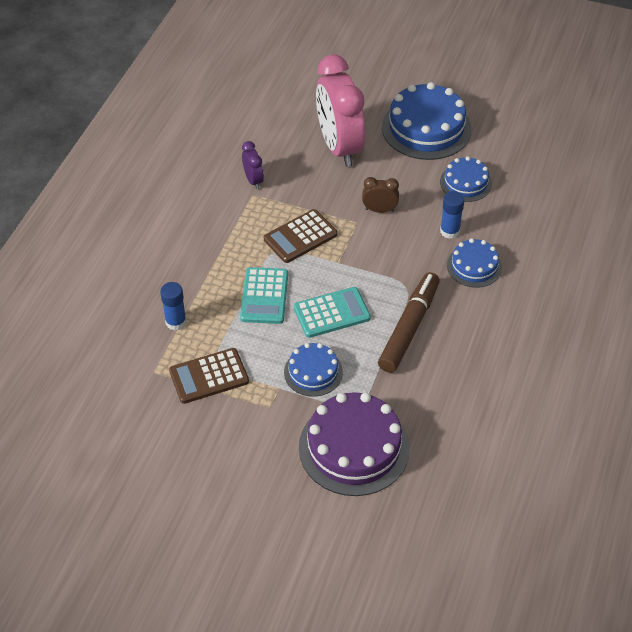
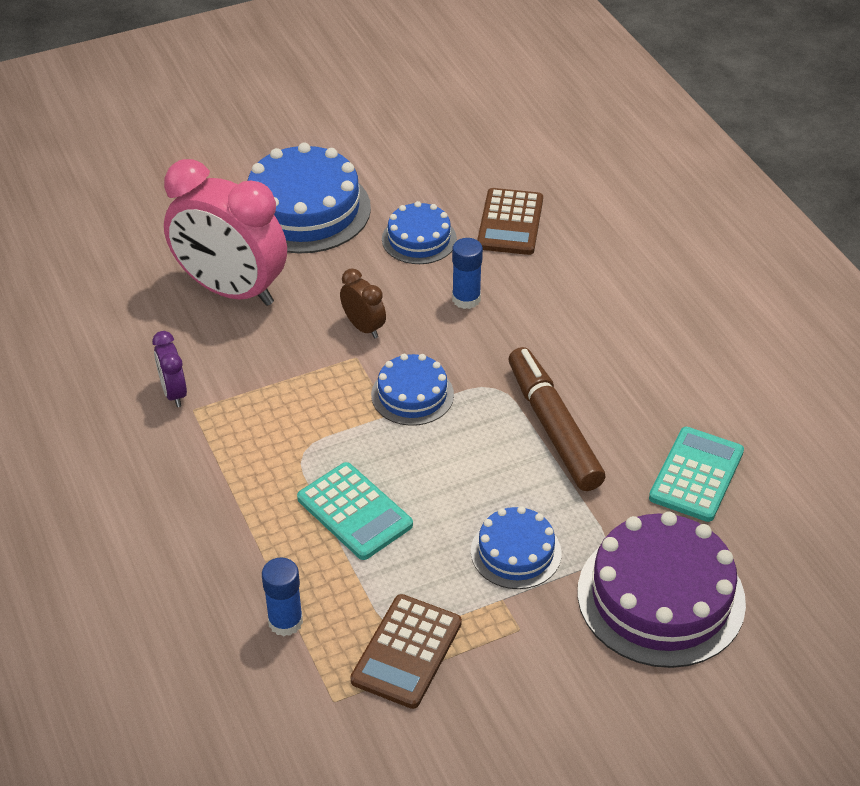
camera: 45 degrees left, 5 degrees down
purple clock [242,141,264,189] -> purple clock turned 135 degrees counterclockwise [152,331,187,407]
brown calculator [264,209,337,263] -> brown calculator moved to [477,188,543,255]
turquoise calculator [294,287,371,338] -> turquoise calculator moved to [649,427,744,522]
brown clock [362,177,399,213] -> brown clock turned 90 degrees clockwise [340,268,386,339]
blue cake [447,238,502,288] -> blue cake moved to [371,354,454,426]

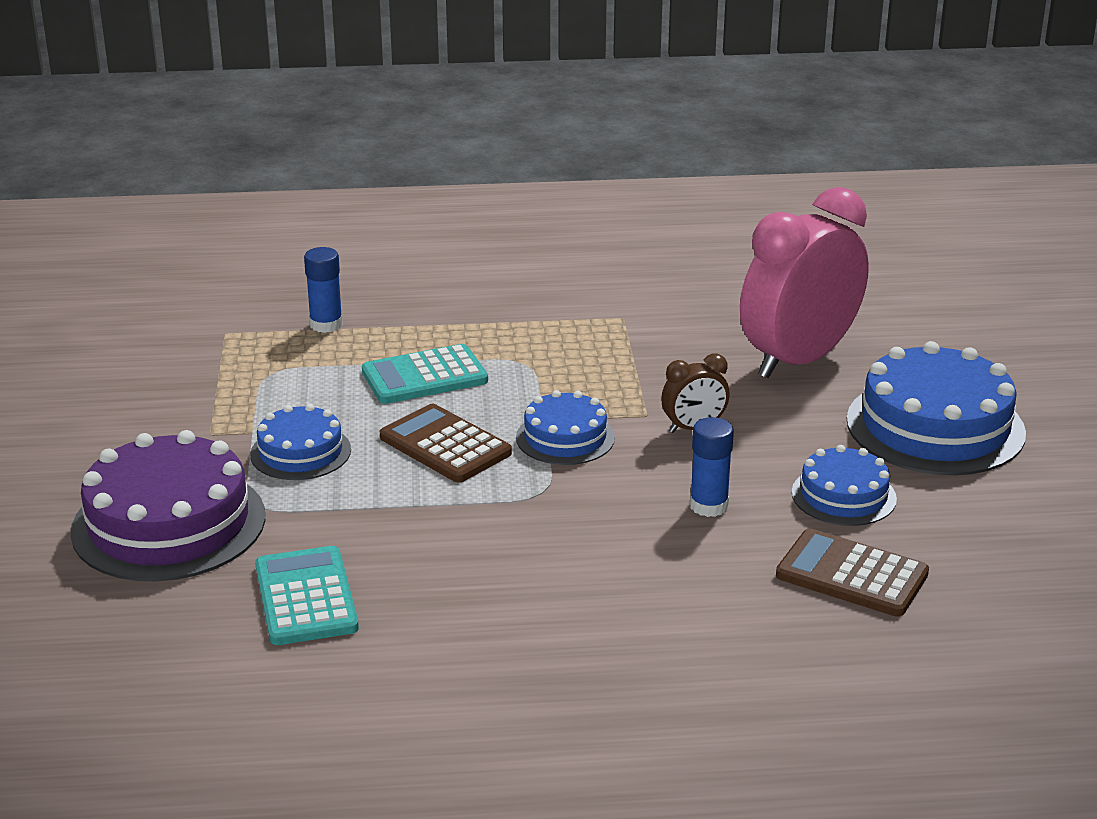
camera: 110 degrees right, 15 degrees down
purple clock [152,331,187,407] -> none
brown calculator [350,594,462,709] -> brown calculator moved to [380,404,512,483]
brown marker [508,347,605,491] -> none
turquoise calculator [649,427,744,522] -> turquoise calculator turned 150 degrees counterclockwise [255,546,359,645]

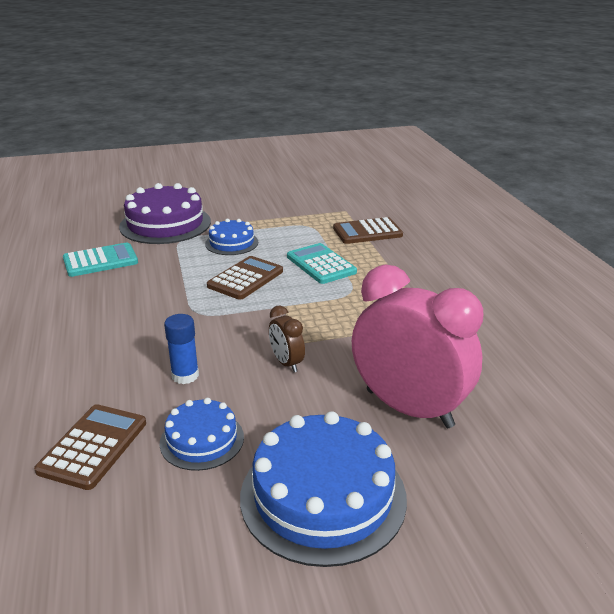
camera: 80 degrees right, 0 degrees up
blue glue stick [304,247,343,333] -> brown calculator [333,217,403,244]
blue cake [516,390,615,465] -> none

